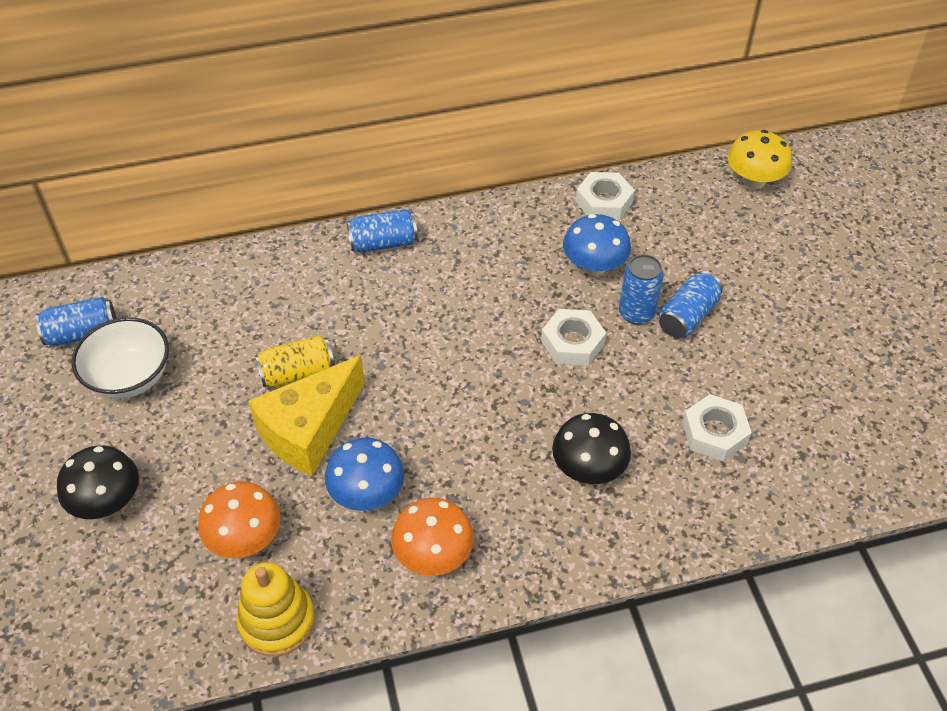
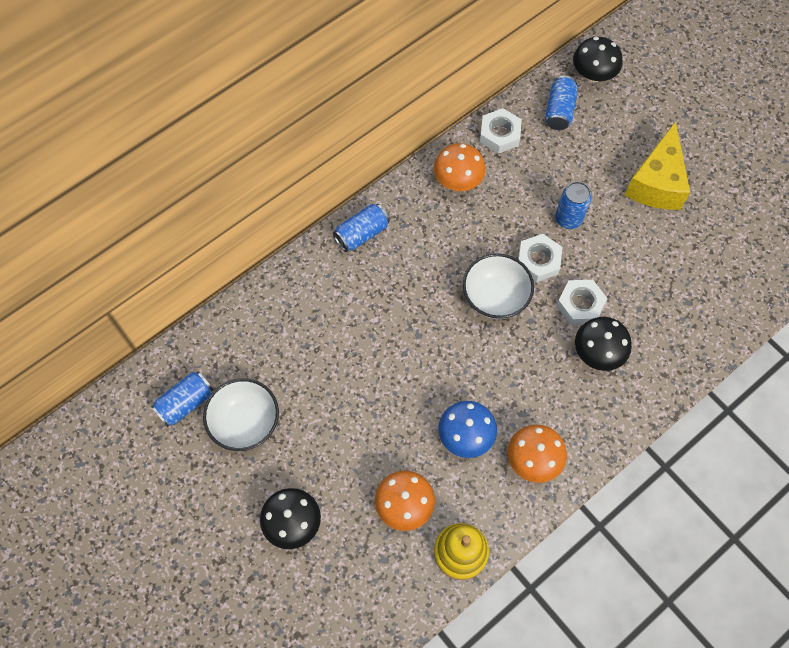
camera: 25 degrees left, 15 degrees up
yellow cheese [248,355,365,476] -> yellow cheese moved to [625,121,690,210]
yellow can [255,335,335,388] -> none
blue mushroom [563,214,631,276] -> none
blue can [659,271,723,338] -> blue can moved to [545,76,578,130]
white nut [682,394,752,461] -> white nut moved to [556,280,608,325]
yellow mushroom [727,130,792,189] -> black mushroom [573,37,622,82]
none -> orange mushroom [434,143,486,191]
none -> white bowl [463,253,534,319]

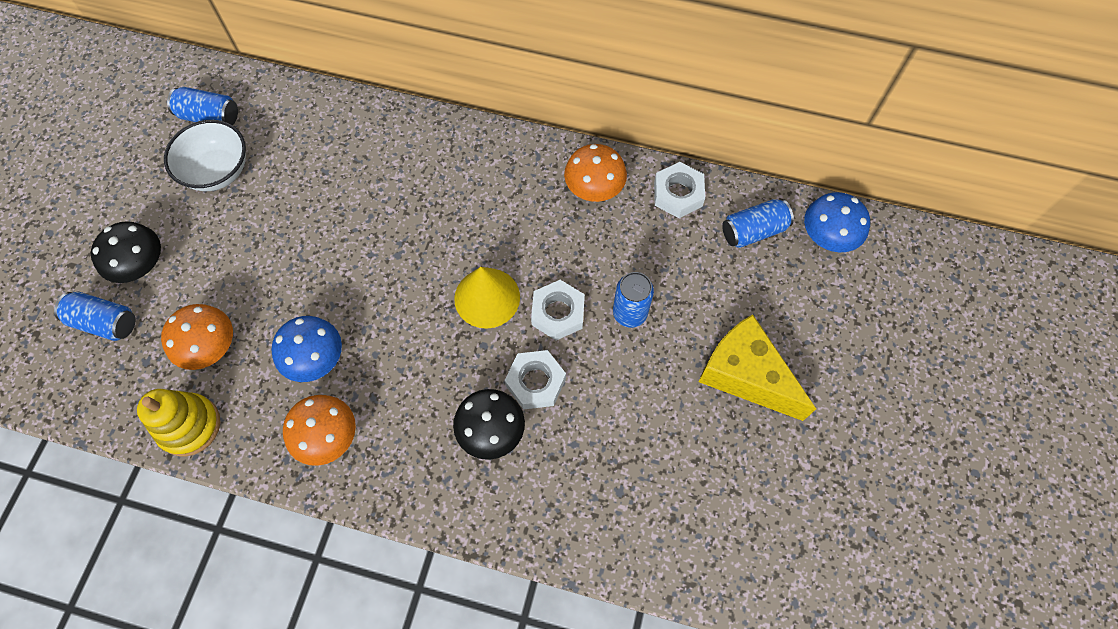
camera: 55 degrees right, 0 degrees up
blue can [333,204,390,252] -> blue can moved to [54,292,136,341]
white bowl [463,253,534,319] -> yellow cone [454,267,520,329]
black mushroom [573,37,622,82] -> blue mushroom [804,192,870,252]
yellow cheese [625,121,690,210] -> yellow cheese turned 60 degrees clockwise [699,314,816,421]

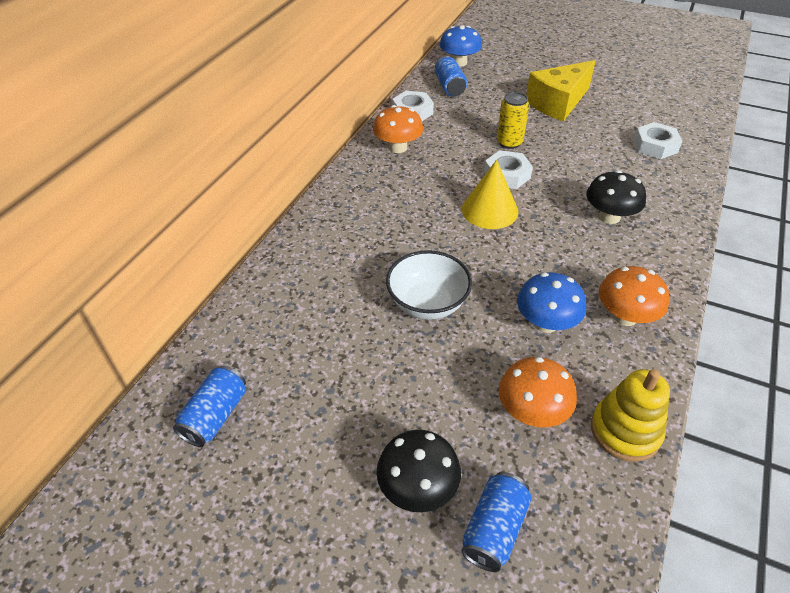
camera: 80 degrees left, 20 degrees down
white bowl [164,120,246,191] -> white bowl moved to [386,250,472,320]
white nut [505,350,566,410] -> white nut moved to [634,122,682,159]
blue can [613,272,654,328] -> yellow can [497,92,529,149]

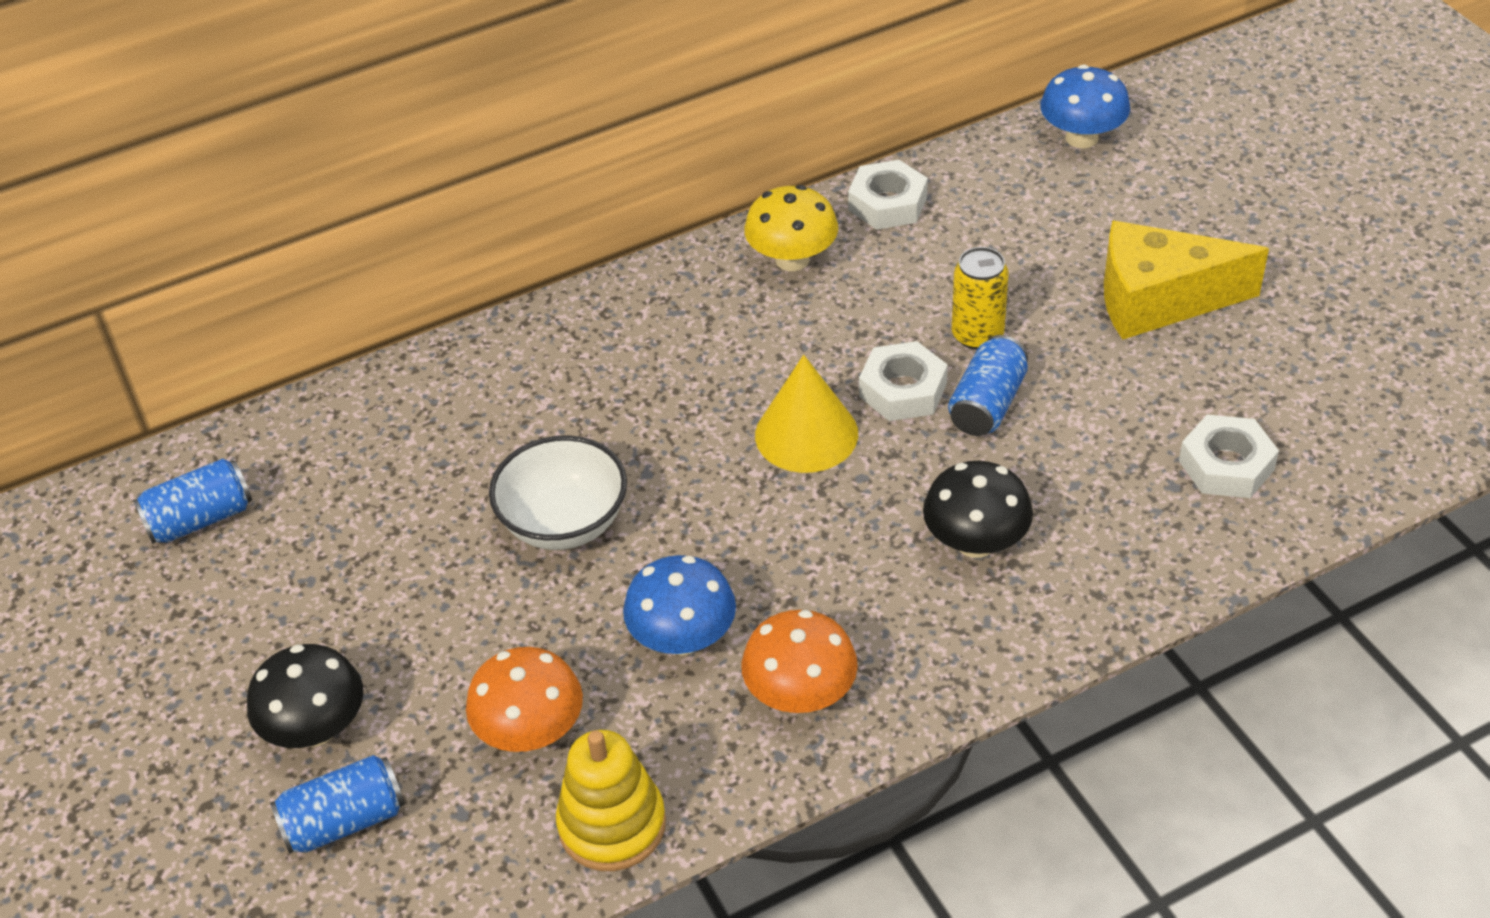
camera: 40 degrees right, 0 degrees up
orange mushroom [373,105,423,153] -> yellow mushroom [744,185,838,271]
blue can [435,56,468,96] -> blue can moved to [948,335,1028,436]

